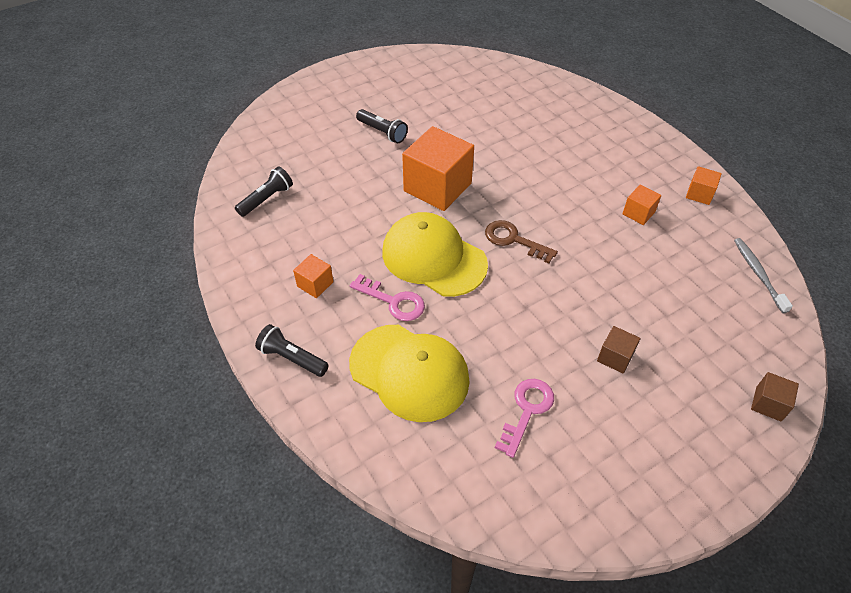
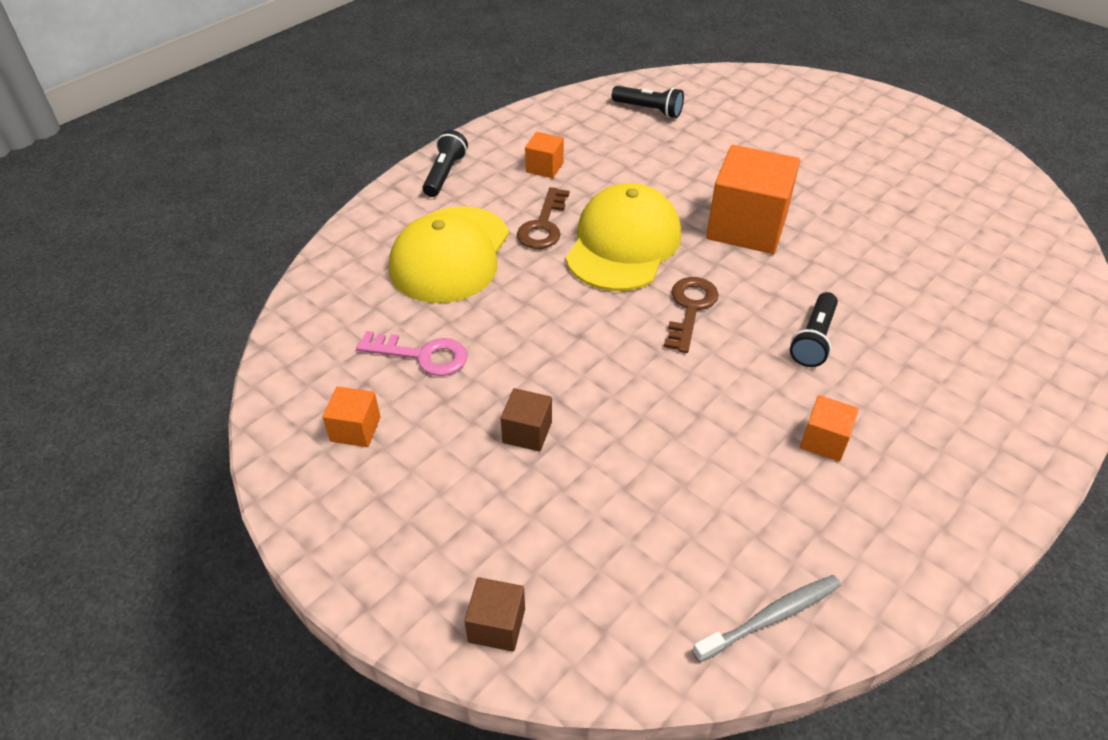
camera: 75 degrees right, 5 degrees down
pink key [350,274,425,321] -> brown key [517,187,569,249]
black flashlight [356,109,408,143] -> black flashlight moved to [790,292,838,367]
orange cube [686,166,722,205] -> orange cube moved to [323,386,381,447]

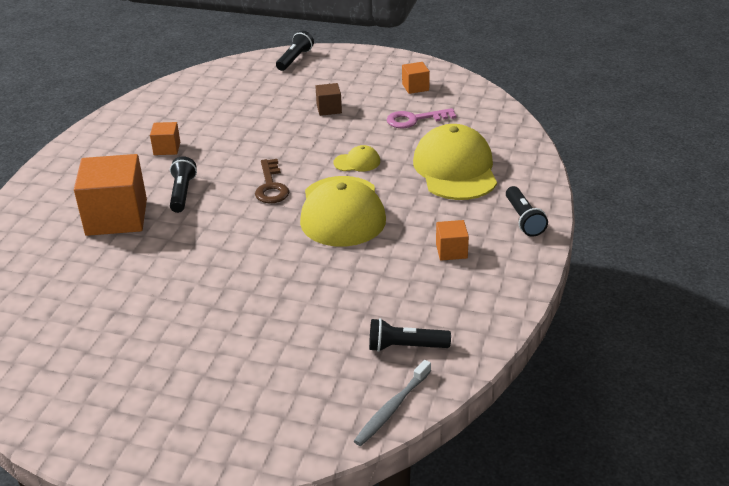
camera: 155 degrees right, 10 degrees down
brown cube [464,577,525,652] -> black flashlight [276,31,314,71]
brown key [517,187,569,249] -> none
grey toothbrush [692,575,841,662] -> grey toothbrush moved to [354,360,431,446]
orange cube [706,145,800,254] -> orange cube moved to [74,154,147,236]
none -> yellow cap [334,145,380,171]

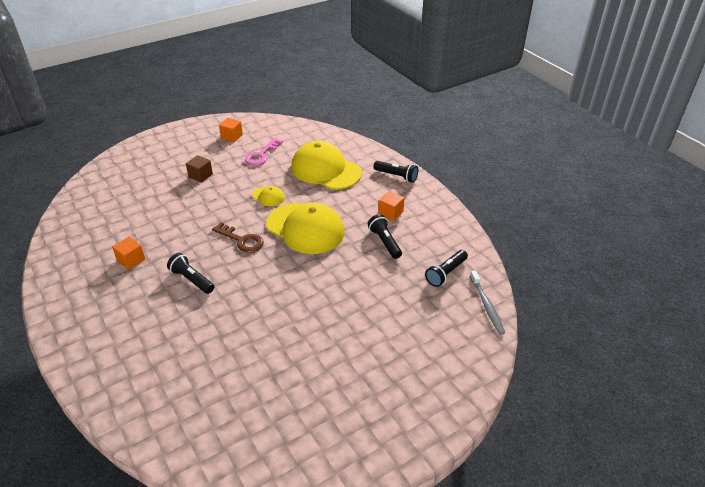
camera: 50 degrees left, 5 degrees up
orange cube [74,154,147,236] -> none
black flashlight [276,31,314,71] -> black flashlight moved to [368,214,402,259]
yellow cap [334,145,380,171] -> yellow cap turned 90 degrees clockwise [252,186,285,206]

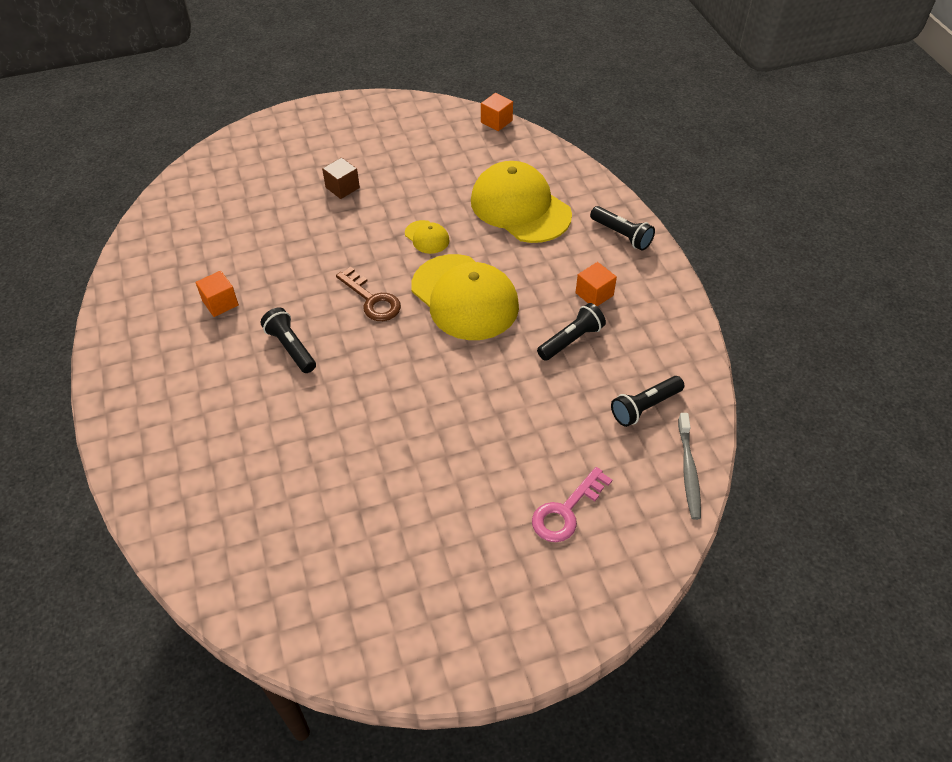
camera: 15 degrees right, 10 degrees up
orange cube [219,118,243,142] -> orange cube moved to [481,93,513,131]
pink key [245,138,283,166] -> pink key moved to [532,467,612,542]
black flashlight [368,214,402,259] -> black flashlight turned 60 degrees clockwise [537,303,606,361]

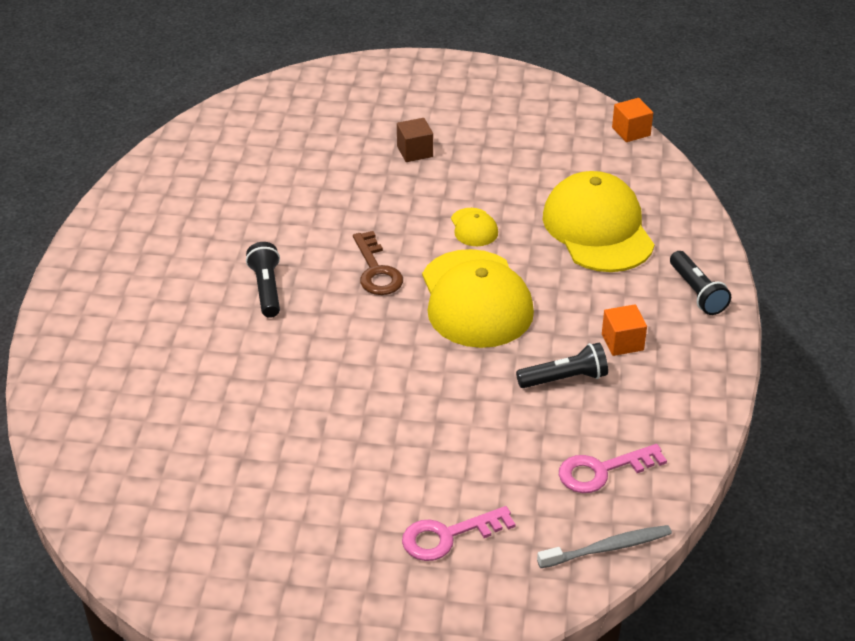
camera: 25 degrees right, 10 degrees down
orange cube [195,271,239,317] -> none
black flashlight [611,376,685,427] -> pink key [559,444,667,493]
grey toothbrush [678,413,701,520] -> grey toothbrush turned 135 degrees counterclockwise [537,525,672,568]

